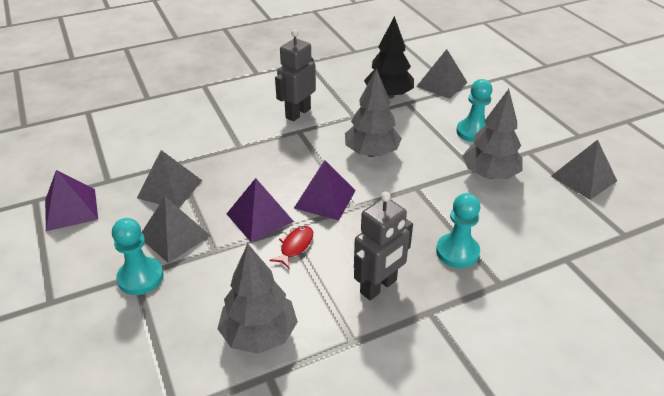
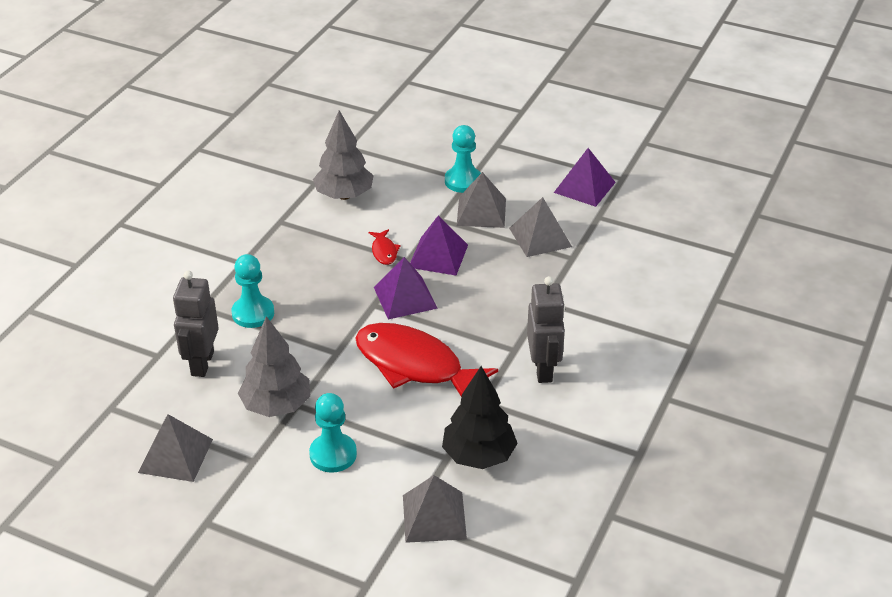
camera: 140 degrees right, 0 degrees up
grey tree [345,68,402,157] -> red fish [355,323,498,397]
grey robot [354,192,413,300] -> grey robot moved to [173,271,219,377]

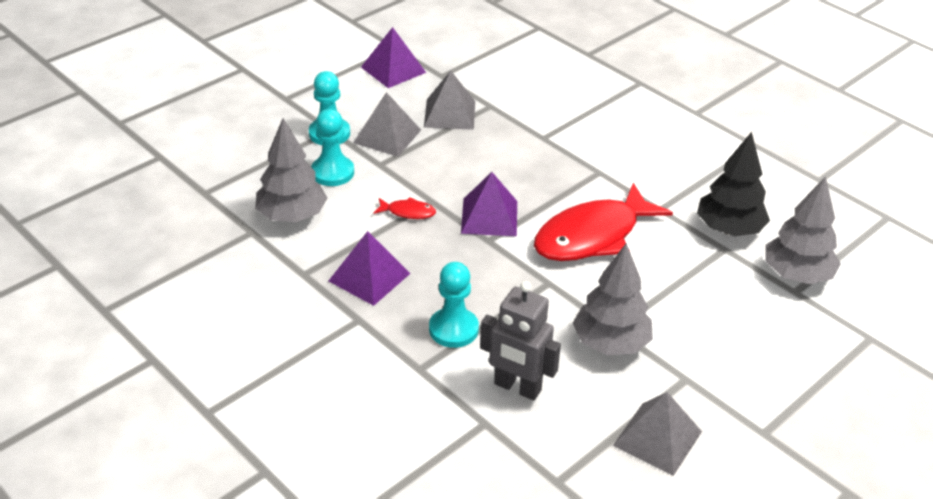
camera: 70 degrees left, 0 degrees up
turquoise pawn [309,393,357,473] -> turquoise pawn moved to [311,109,354,186]
grey pyramid [403,475,467,543] -> grey tree [766,176,841,284]
purple pyramid [410,216,468,275] -> purple pyramid moved to [329,231,410,306]
grey robot [527,276,565,383] -> none

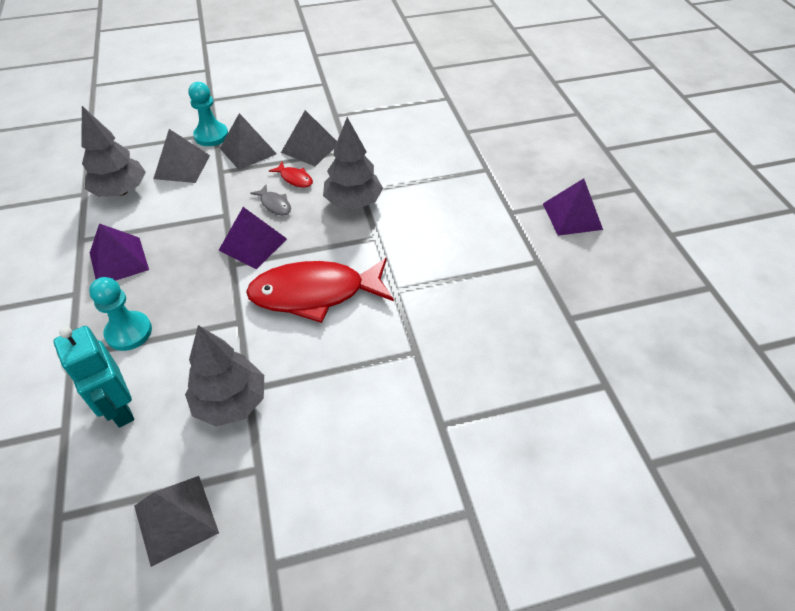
camera: 30 degrees right, 10 degrees up
turquoise pawn [311,109,354,186] -> grey pyramid [153,129,210,183]
purple pyramid [361,27,426,88] -> purple pyramid moved to [543,178,603,236]
red fish [374,197,436,219] -> red fish moved to [269,162,313,188]
grey robot [480,281,561,400] -> turquoise robot [54,326,134,428]
black tree [697,132,770,236] -> none
grey tree [766,176,841,284] -> grey tree moved to [323,117,383,209]
none -> grey fish [250,185,291,215]

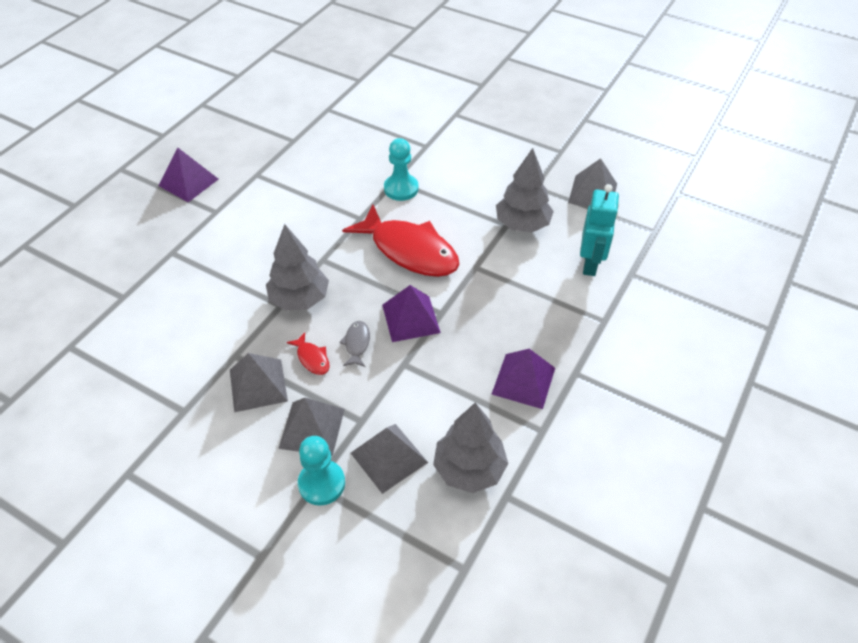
camera: 135 degrees left, 0 degrees up
turquoise pawn [89,277,152,351] -> turquoise pawn moved to [384,138,418,201]
red fish [269,162,313,188] -> red fish turned 150 degrees clockwise [286,332,330,375]

